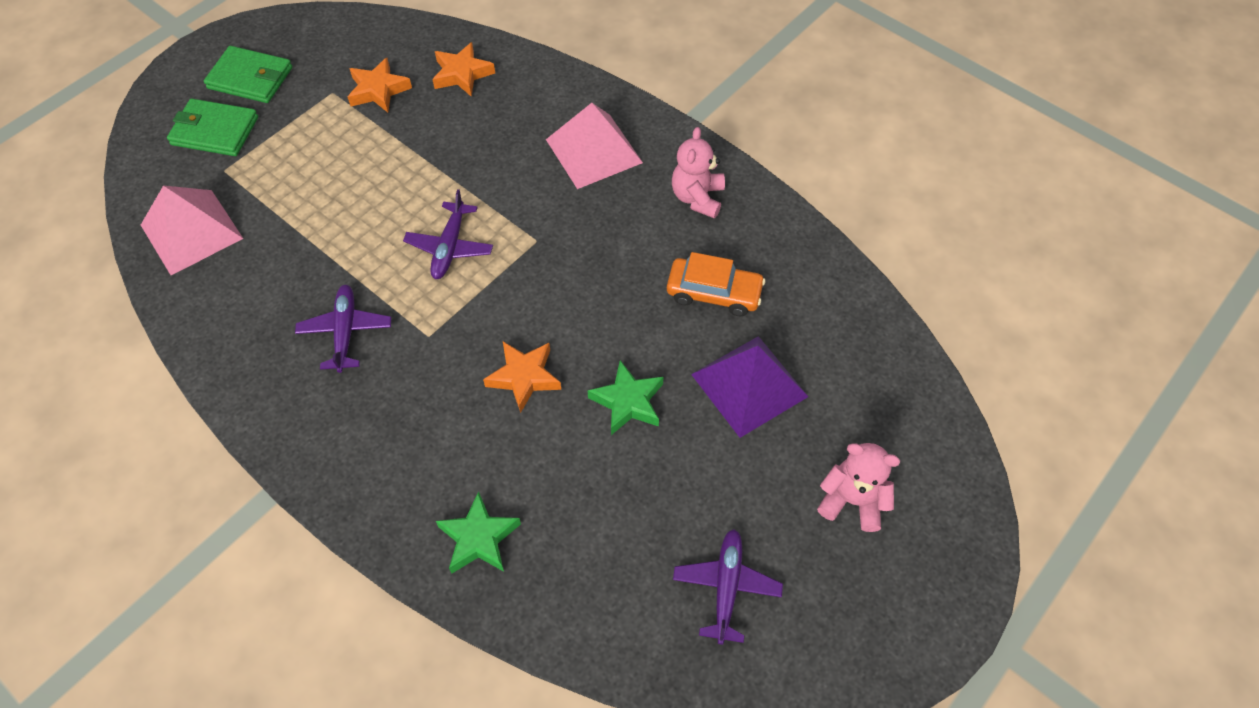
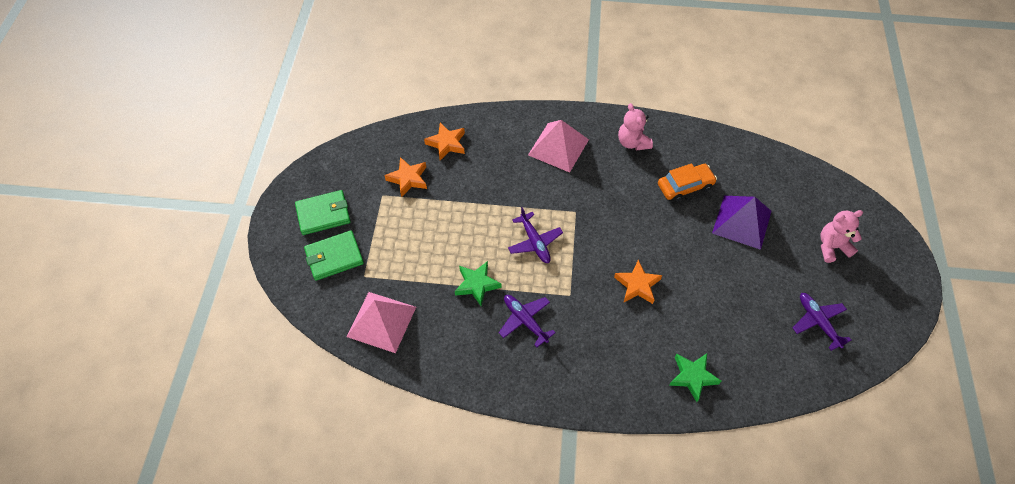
camera: 35 degrees left, 0 degrees up
green star [588,360,664,435] -> green star moved to [455,261,501,306]

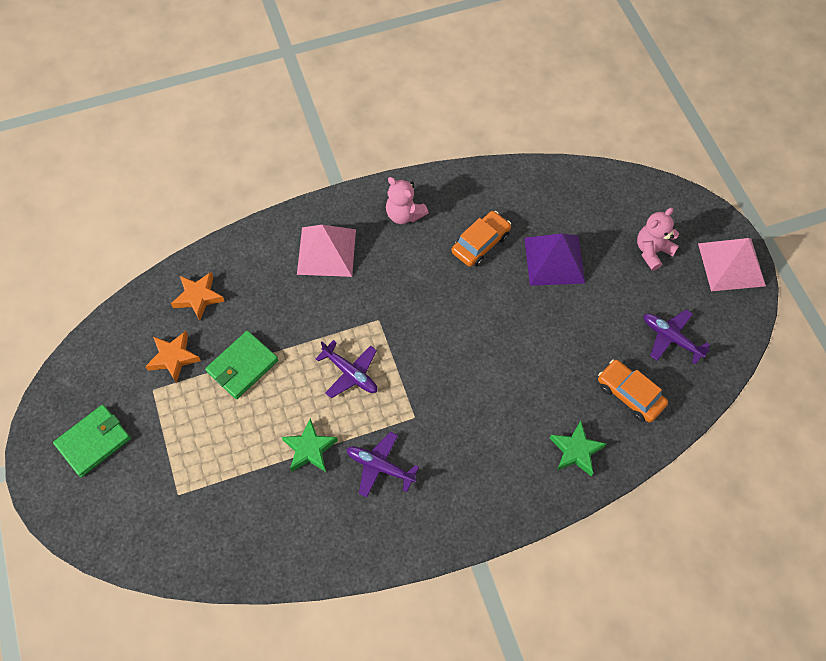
camera: 25 degrees left, 5 degrees up
green wallet [304,230,364,281] -> green wallet moved to [205,331,278,399]
pink pyramid [347,292,416,353] -> pink pyramid moved to [698,238,766,291]
orange star [614,260,662,304] -> none
none -> orange car [598,360,668,422]

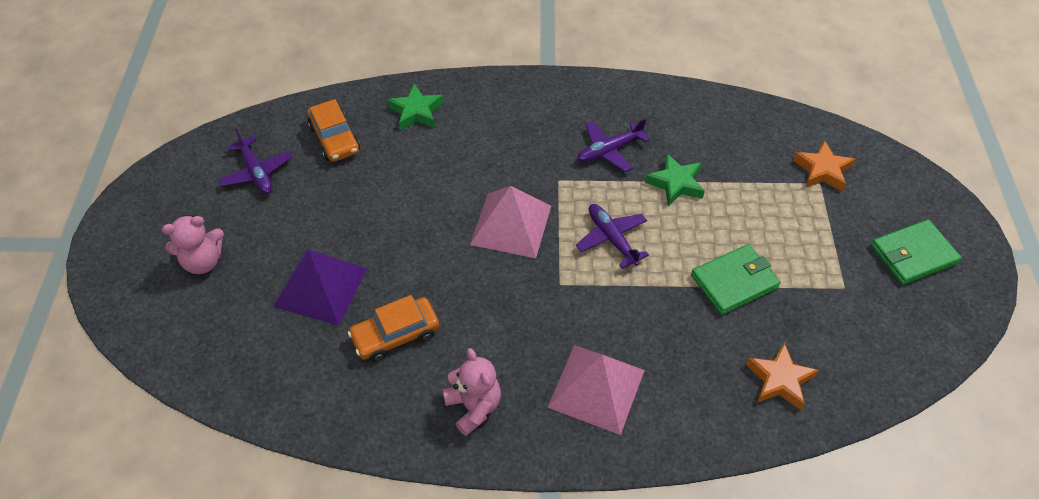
camera: 160 degrees left, 10 degrees down
orange star [145,331,201,383] -> orange star moved to [793,140,855,192]
purple plane [347,432,419,497] -> purple plane turned 105 degrees clockwise [577,118,650,172]
pink pyramid [698,238,766,291] -> pink pyramid moved to [470,186,551,258]

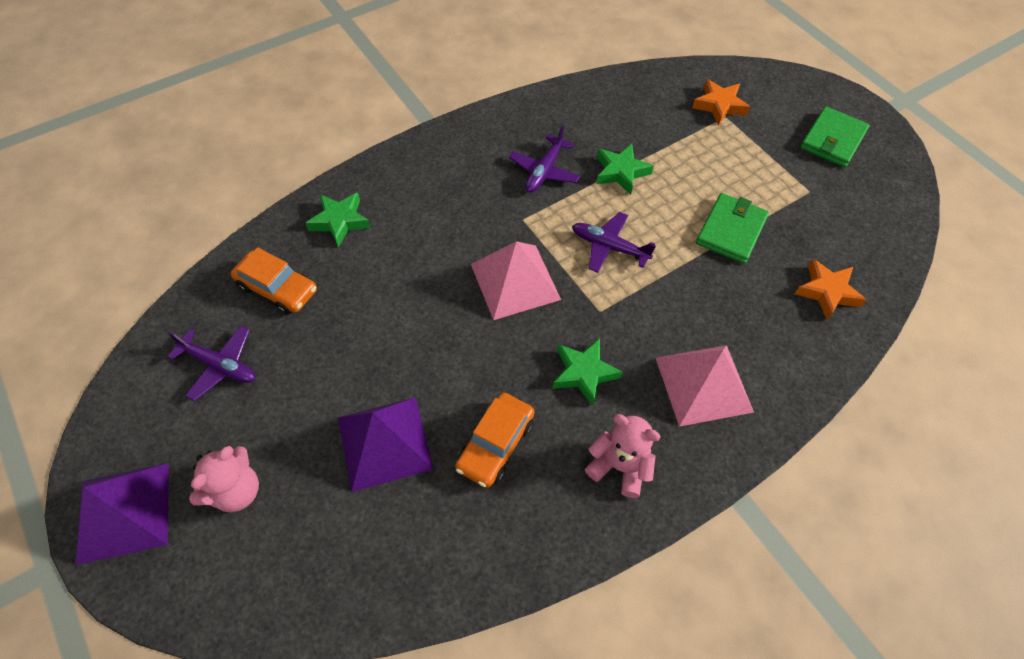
camera: 35 degrees left, 5 degrees up
none -> purple pyramid [76,463,169,565]
none -> green star [553,338,623,406]

